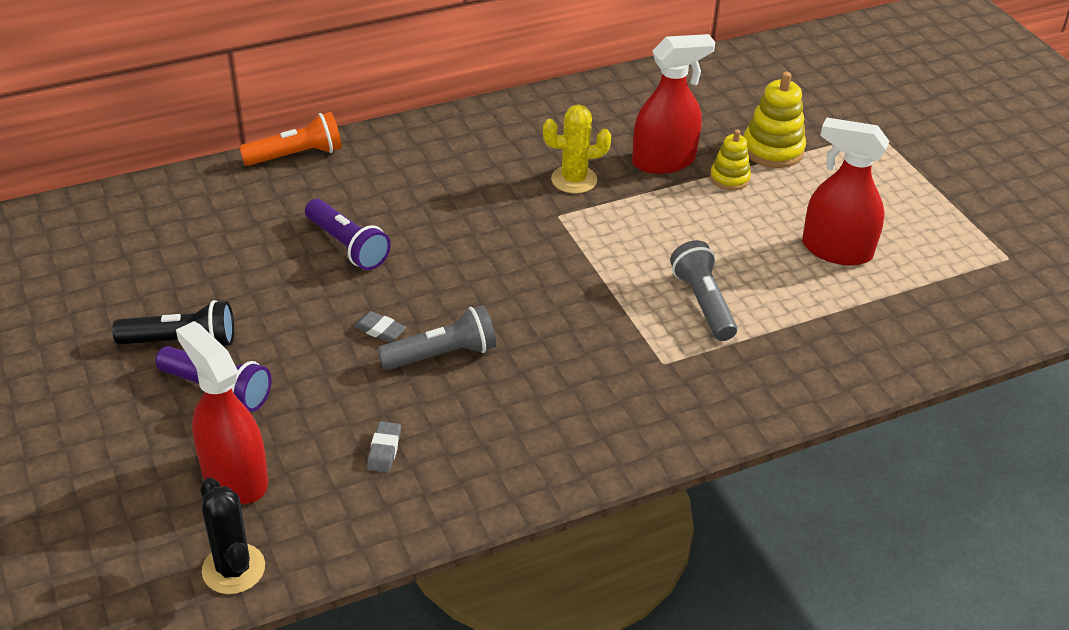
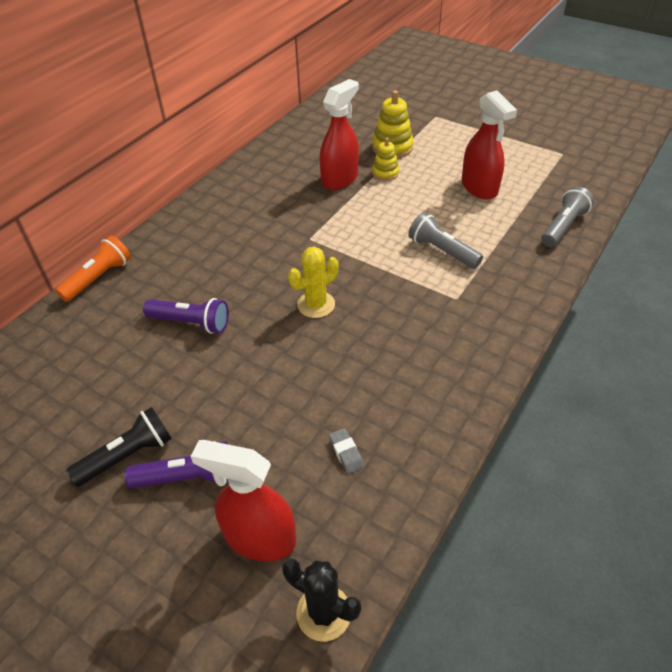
camera: 30 degrees left, 5 degrees up
grey eraser [354,311,406,343] -> none
grey flashlight [377,305,496,370] -> grey flashlight moved to [541,186,594,247]
yellow cactus [543,104,611,194] -> yellow cactus moved to [288,247,339,318]
red spray bottle [802,117,890,266] -> red spray bottle turned 105 degrees counterclockwise [462,90,517,199]

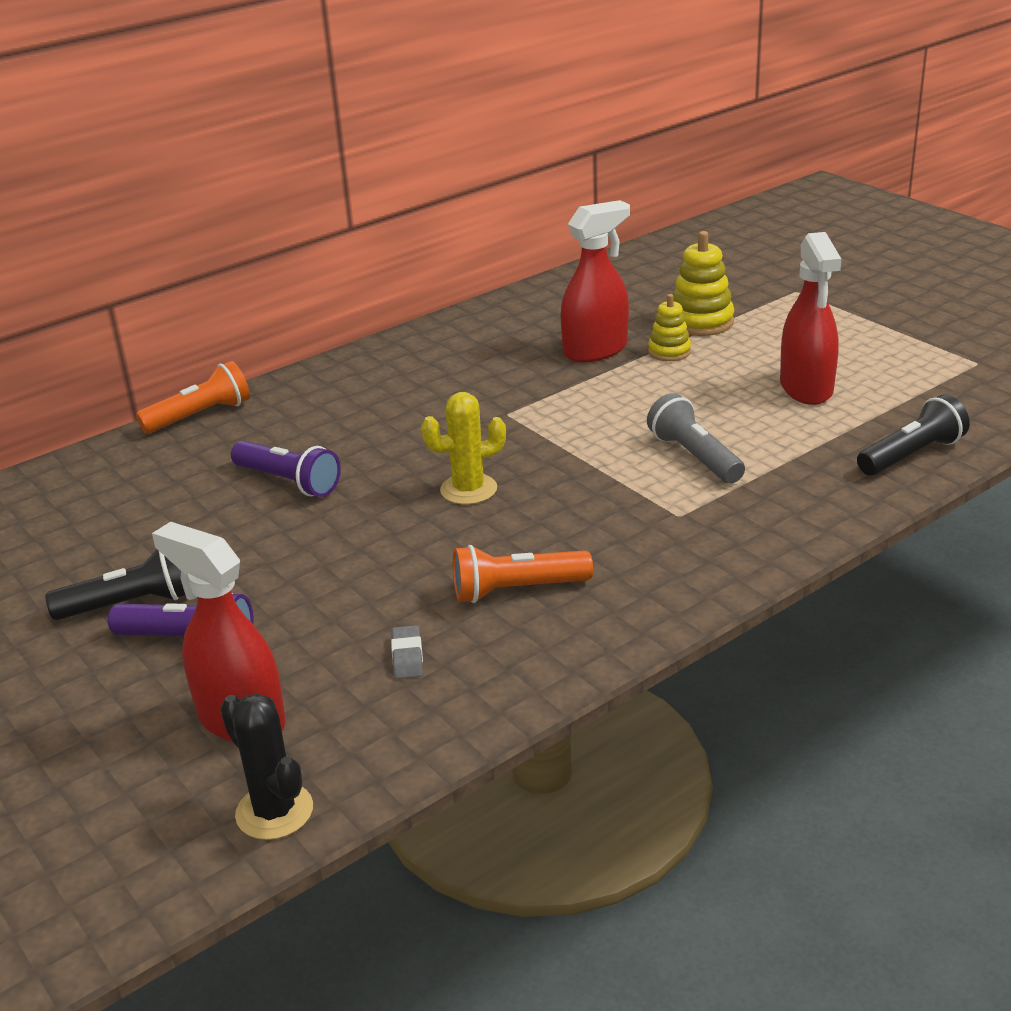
camera: 20 degrees right, 15 degrees down
grey flashlight [541,186,594,247] -> black flashlight [857,394,970,476]
none -> orange flashlight [453,545,593,603]

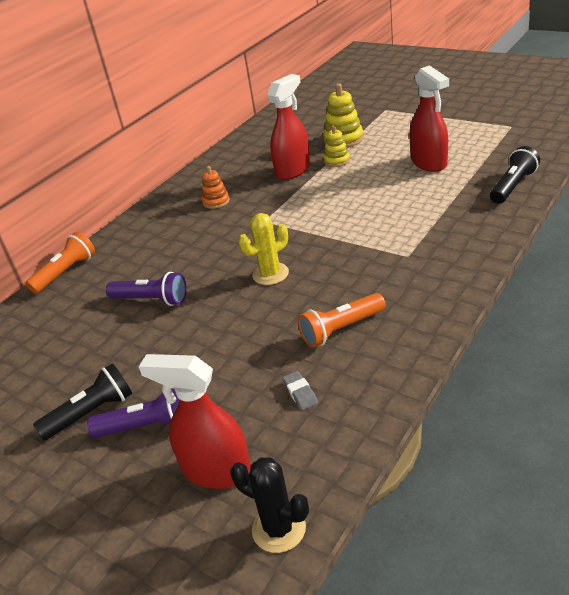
camera: 15 degrees left, 5 degrees up
grey flashlight [647,393,745,484] -> none
none -> orange stacking toy [202,166,230,209]

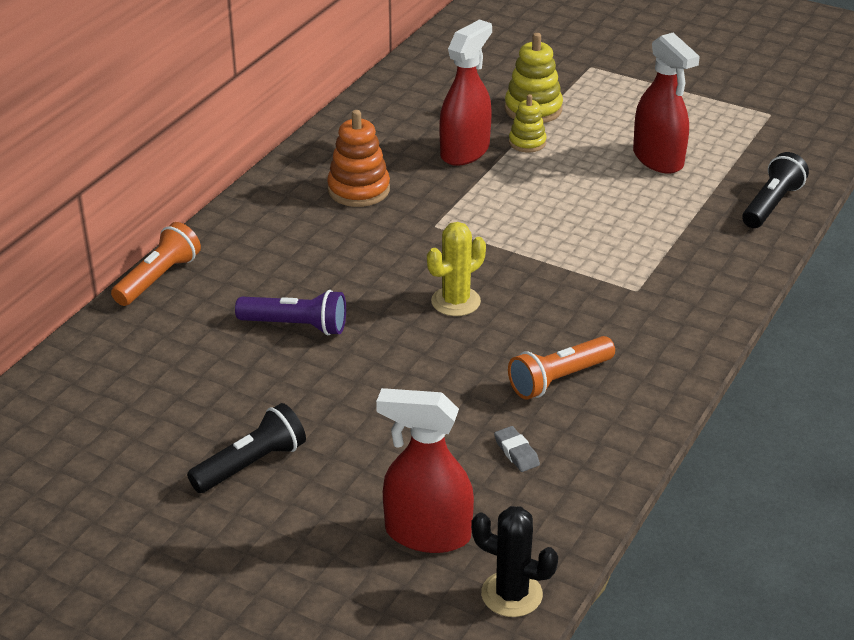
camera: 10 degrees left, 0 degrees up
purple flashlight [87,388,179,438] -> none
orange stacking toy [202,166,230,209] -> orange stacking toy [327,110,390,207], size x1.59

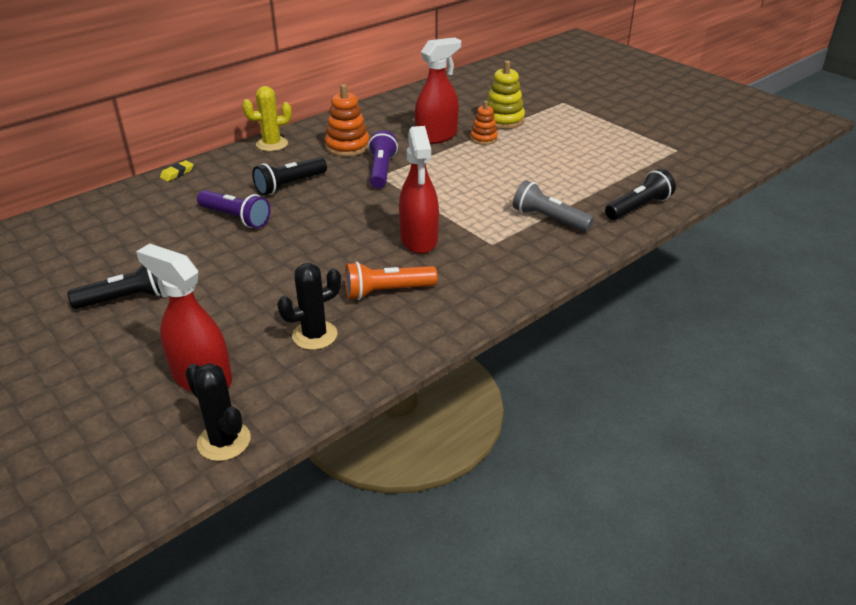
camera: 20 degrees right, 0 degrees up
orange flashlight [111,222,201,306] -> yellow eraser [160,160,194,182]
yellow cactus [427,222,486,316] -> yellow cactus moved to [242,86,292,151]
grey eraser [494,426,540,472] -> black cactus [277,263,341,350]
yellow stacking toy [509,94,547,152] -> orange stacking toy [470,101,498,145]
red spray bottle [633,33,700,174] -> red spray bottle moved to [399,126,439,254]
none -> black flashlight [252,157,327,196]
none -> purple flashlight [368,131,398,189]
none -> grey flashlight [513,180,594,232]

